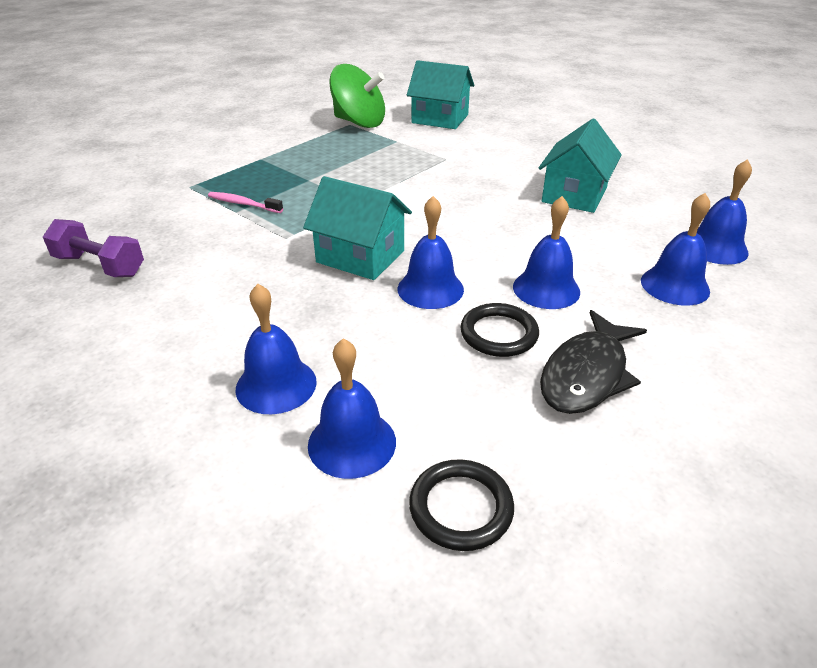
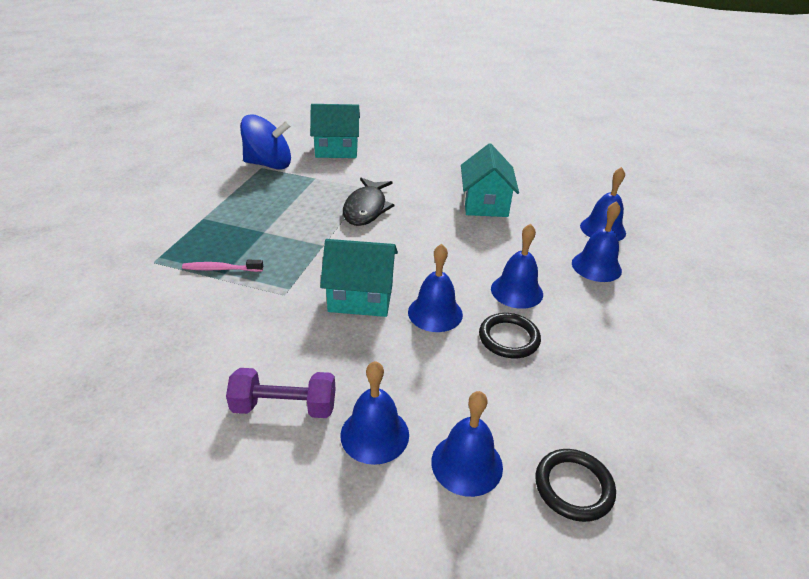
camera: 25 degrees left, 0 degrees up
purple dumbbell [43,219,144,277] -> purple dumbbell moved to [226,368,336,418]
green spinning top [329,64,385,128] -> blue spinning top [240,114,291,170]
black fish [540,310,647,414] -> black fish moved to [343,178,394,226]

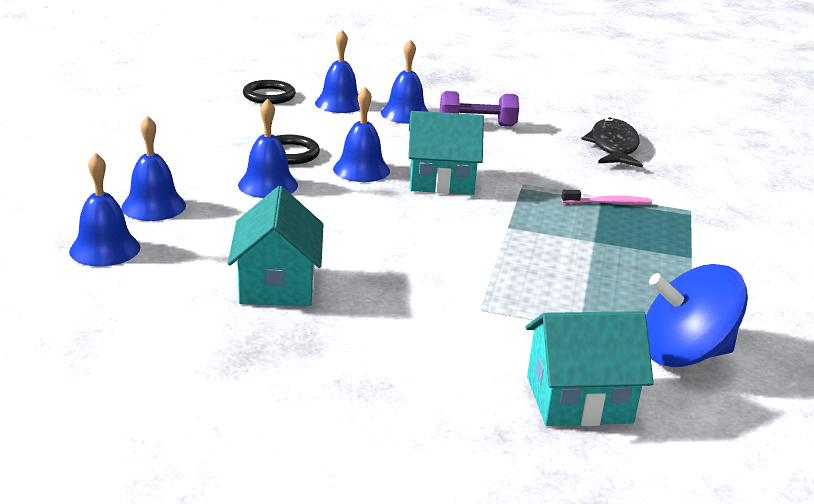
camera: 175 degrees right, 10 degrees down
black fish [343,178,394,226] -> black fish moved to [581,117,643,167]

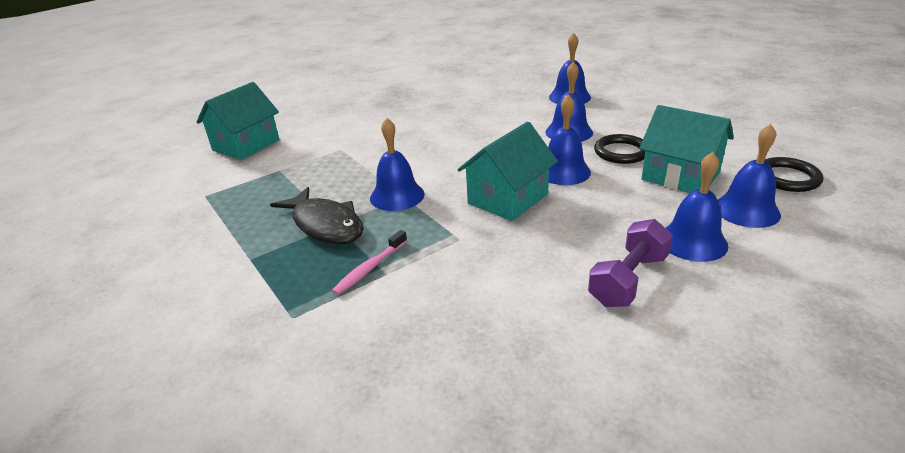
camera: 135 degrees right, 5 degrees up
blue bell [69,153,140,267] -> blue bell moved to [370,118,425,211]
turquoise house [228,186,324,306] -> turquoise house moved to [639,105,734,193]
black fish [581,117,643,167] -> black fish moved to [270,187,364,244]
blue spinning top [646,264,748,367] -> none

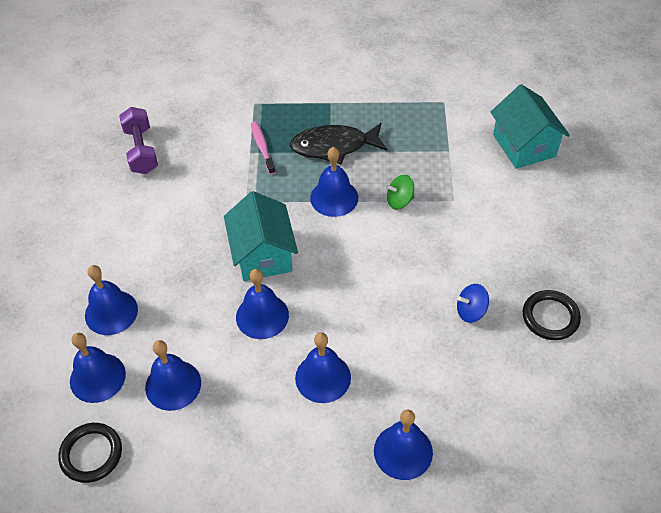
camera: 125 degrees right, 20 degrees up
purple dumbbell [588,219,673,307] -> purple dumbbell moved to [119,107,158,174]
black ring [594,134,645,164] -> black ring moved to [522,290,581,340]
turquoise house [639,105,734,193] -> blue bell [145,340,201,411]
none -> green spinning top [386,175,414,209]
none -> blue spinning top [457,284,489,323]

